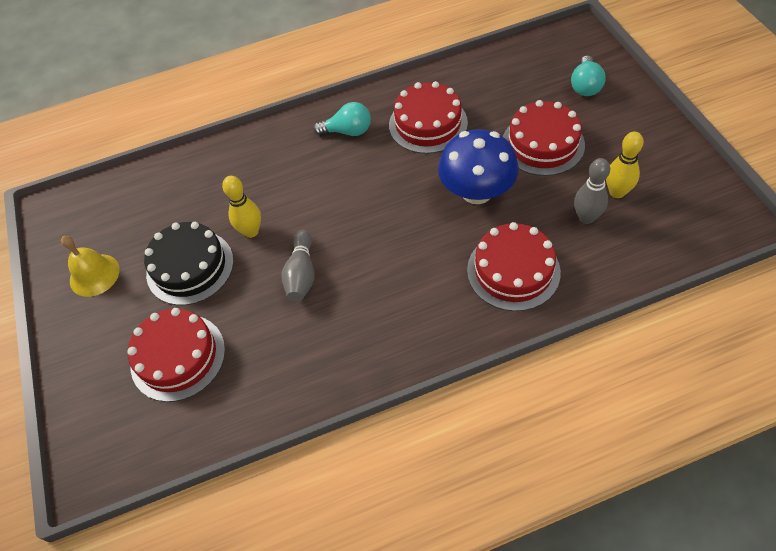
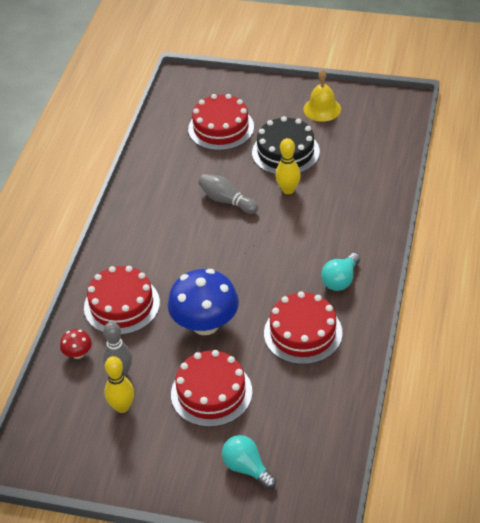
camera: 120 degrees right, 10 degrees down
none -> red mushroom [60,329,92,359]

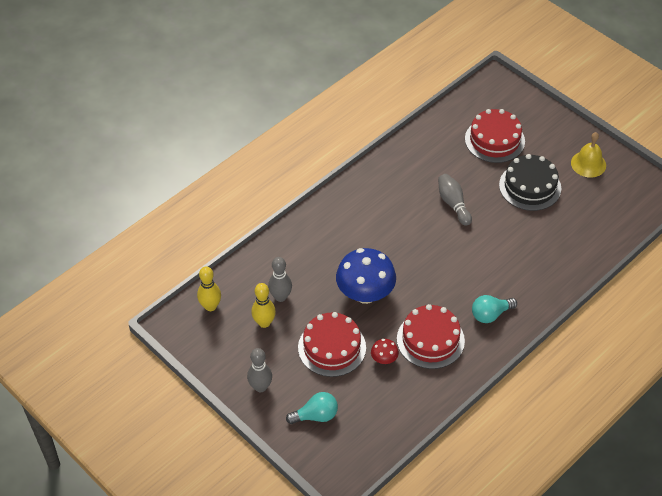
camera: 30 degrees right, 5 degrees up
red mushroom [60,329,92,359] -> red mushroom moved to [371,339,399,364]
red cake [84,266,160,335] -> none
turquoise light bulb [222,435,276,489] -> turquoise light bulb turned 90 degrees clockwise [286,392,338,424]
yellow bowling pin [275,138,301,194] -> yellow bowling pin moved to [197,266,221,311]
none -> grey bowling pin [247,348,272,392]

